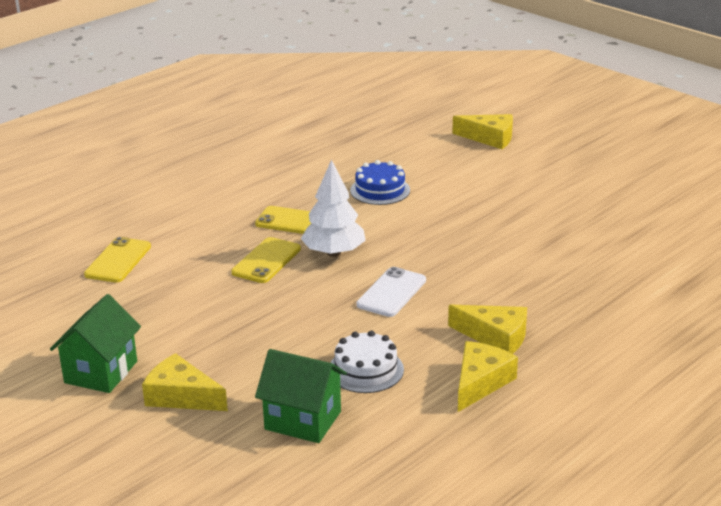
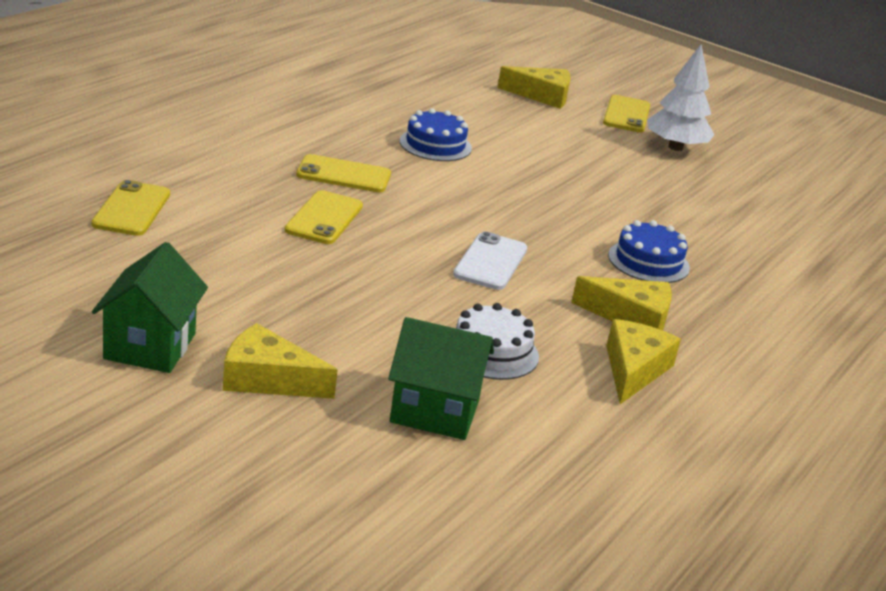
camera: 15 degrees left, 0 degrees up
white tree [301,160,366,257] -> white tree moved to [647,44,715,151]
none -> yellow phone [603,95,650,133]
none -> blue cake [608,220,690,283]

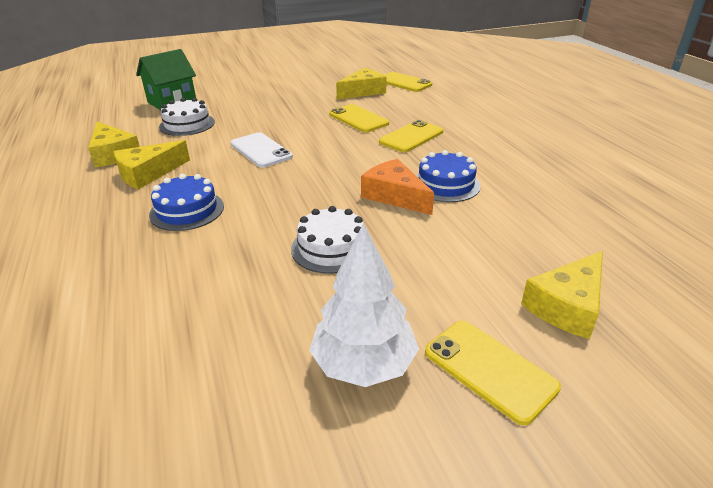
camera: 130 degrees right, 5 degrees up
green house [92,242,208,373] -> none
yellow cheese [223,323,338,399] -> yellow cheese moved to [336,68,386,100]
none -> white cake [291,206,363,274]
none -> orange cheese [361,159,434,215]

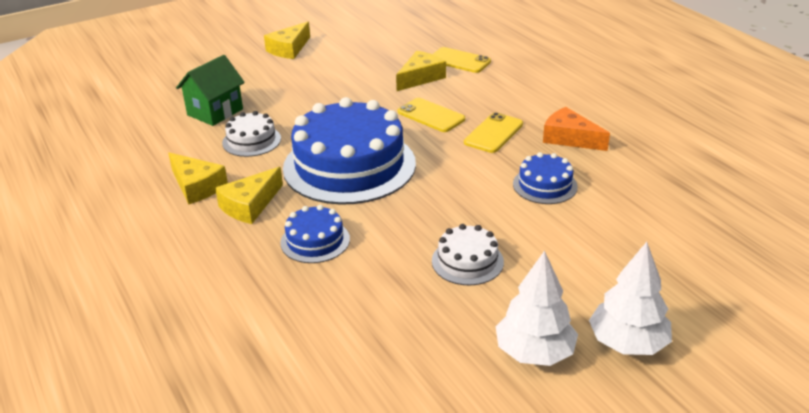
camera: 10 degrees left, 0 degrees up
white phone [231,132,293,168] -> blue cake [283,97,416,205]
orange cheese [361,159,434,215] -> orange cheese moved to [543,107,610,151]
yellow phone [425,321,561,425] -> white tree [589,242,672,355]
yellow cheese [521,251,603,339] -> yellow cheese moved to [264,22,310,59]

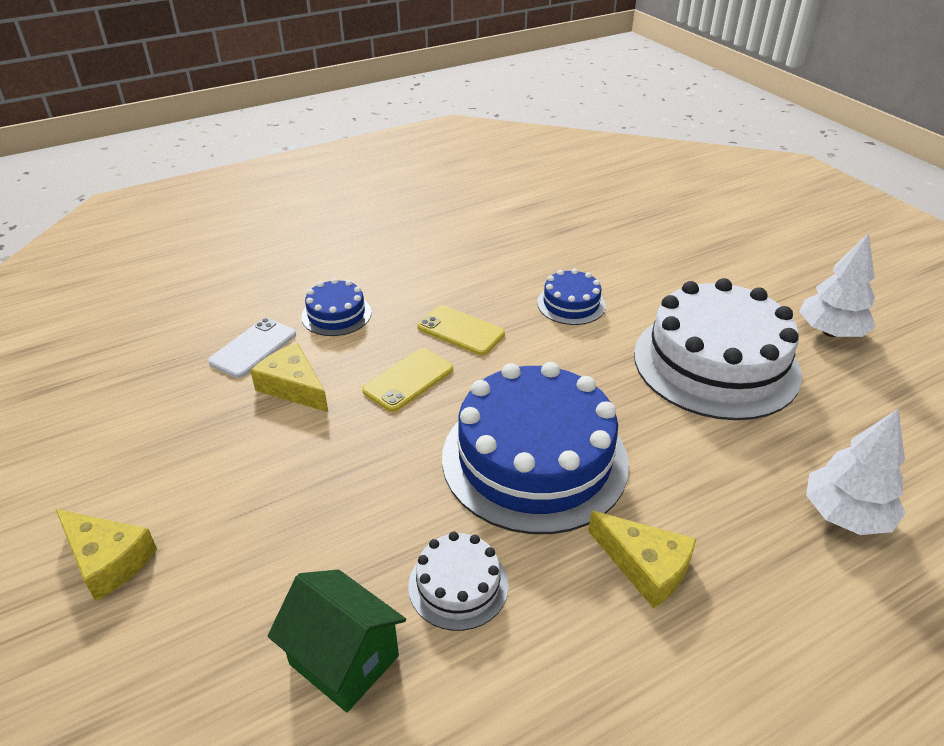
camera: 90 degrees left, 5 degrees up
yellow cheese [168,153,228,204] -> none
blue cake [280,205,350,263] -> blue cake moved to [301,278,371,336]
white cake [432,224,504,285] -> white cake [634,278,802,420], size x2.17
yellow phone [433,47,491,73] -> white phone [208,318,296,378]
orange cheese [543,107,610,151] -> none
white tree [589,242,672,355] -> white tree moved to [806,409,905,535]

